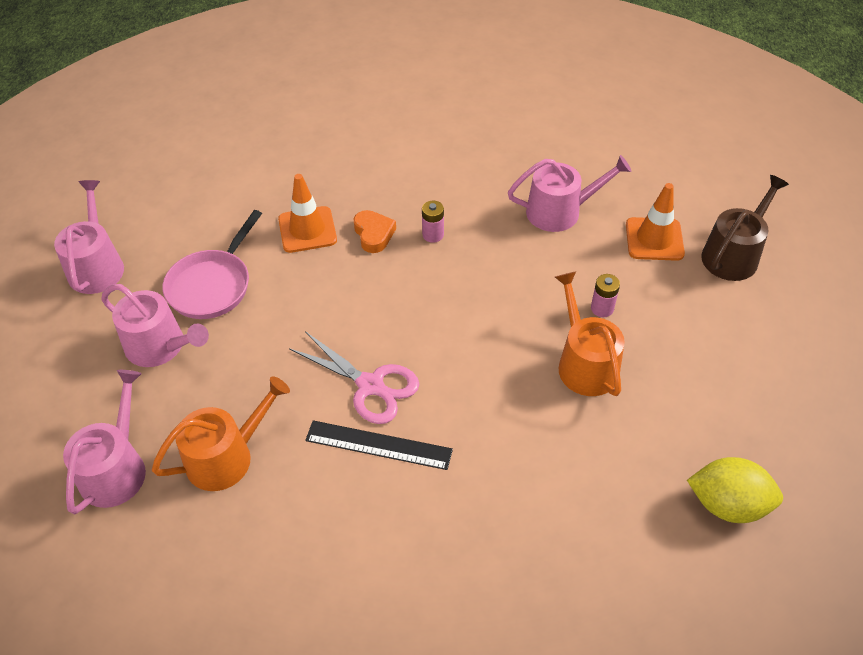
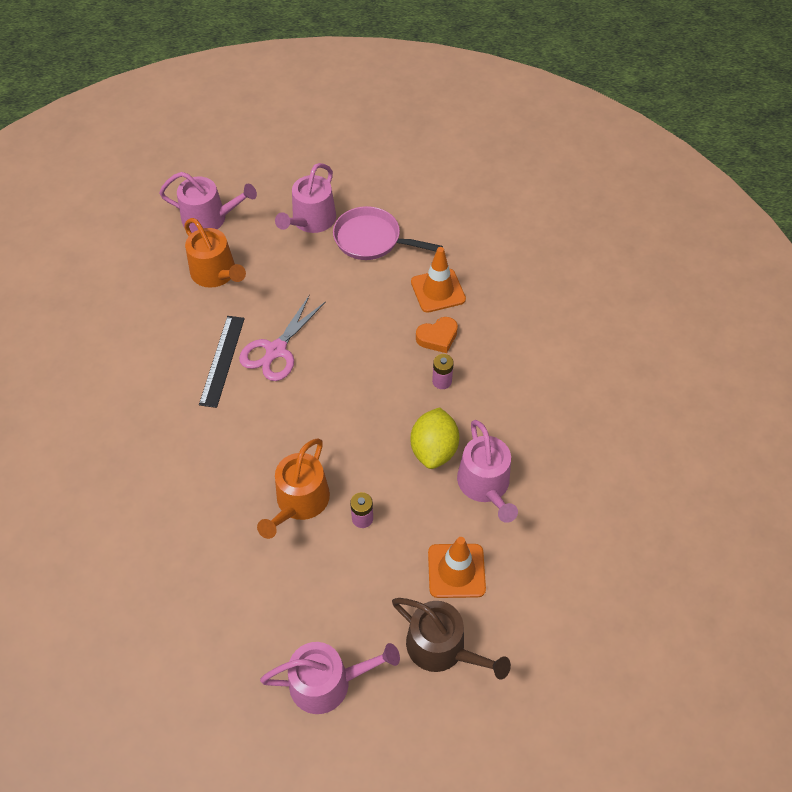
camera: 85 degrees right, 5 degrees up
pink watering can [54,180,124,294] -> pink watering can moved to [260,642,400,714]
orange watering can [555,272,625,396] -> orange watering can turned 135 degrees clockwise [257,438,330,539]
yellow lemon [687,457,783,523] -> yellow lemon moved to [410,407,459,469]

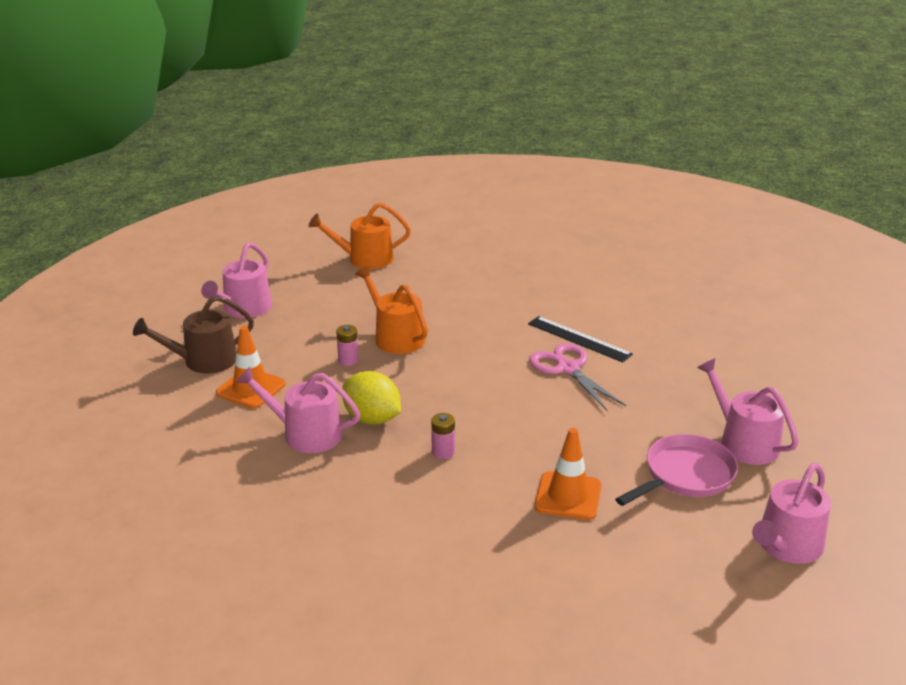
camera: 120 degrees right, 25 degrees down
pink watering can [159,172,257,233] -> pink watering can moved to [752,463,831,564]
orange watering can [184,218,246,288] -> orange watering can moved to [308,203,411,269]
orange heart [416,317,458,353] -> none

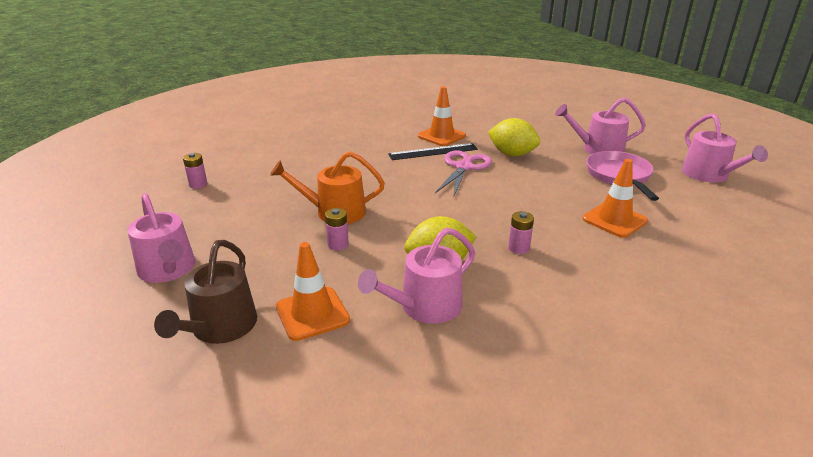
camera: 55 degrees left, 0 degrees up
orange watering can [308,203,411,269] -> pink battery [183,153,207,189]
pink scissors [529,343,626,411] -> pink scissors turned 105 degrees clockwise [435,150,492,198]
none -> orange traffic cone [418,86,466,146]
none -> yellow lemon [488,118,540,156]

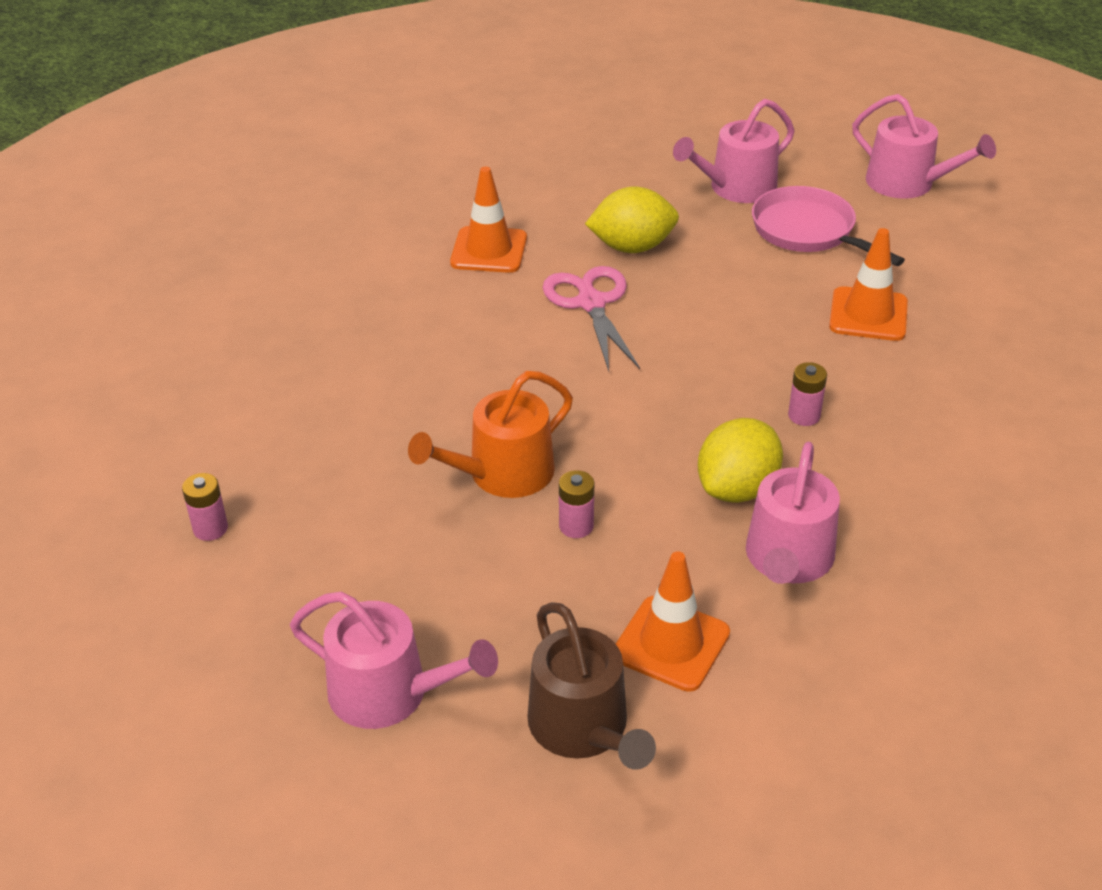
camera: 35 degrees left, 10 degrees up
black ruler [388,143,478,160] -> none

